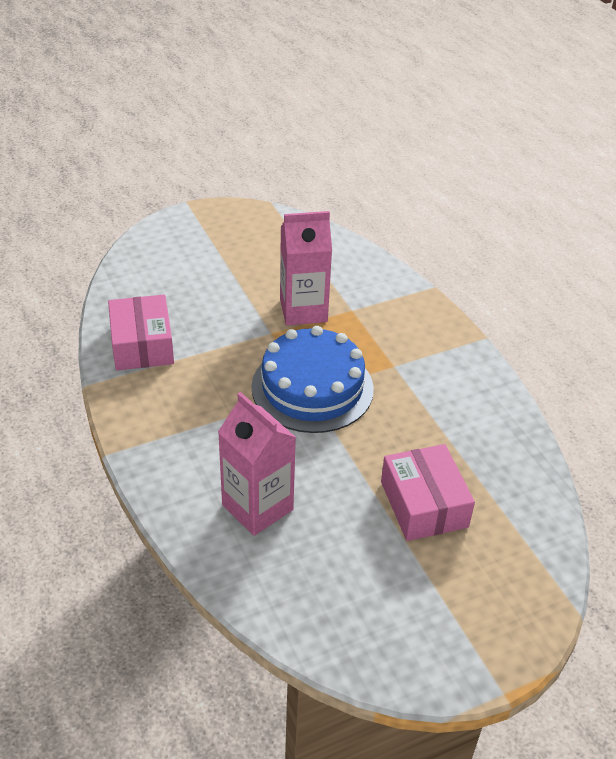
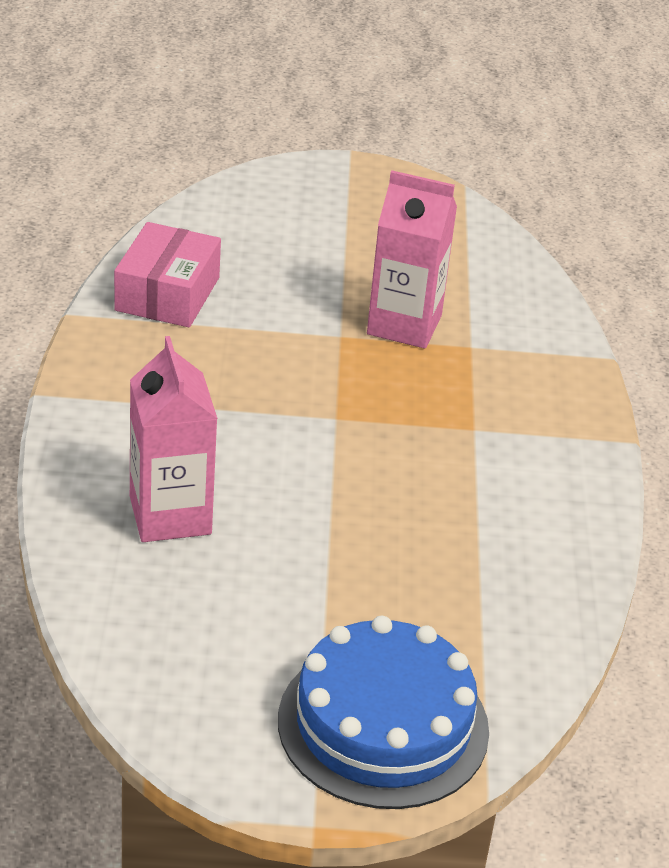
camera: 25 degrees right, 5 degrees down
blue cake [251,326,374,433] -> blue cake moved to [278,616,489,809]
pink box [381,444,475,541] -> none

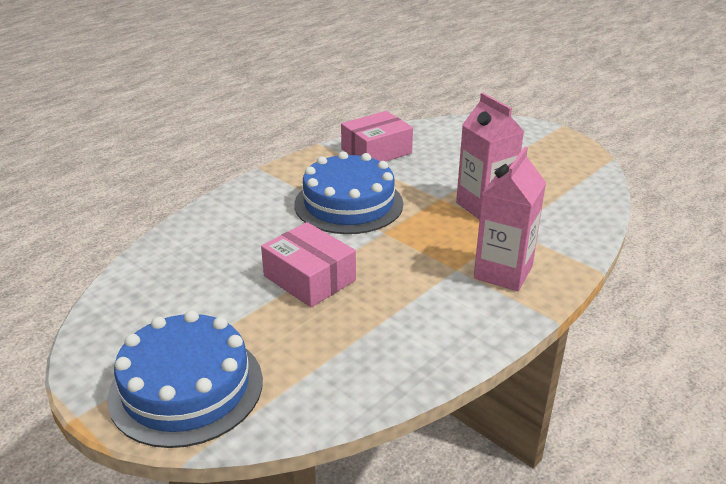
camera: 45 degrees right, 5 degrees down
pink carton [130,336,218,542] -> pink carton moved to [474,147,546,291]
none -> pink box [261,222,356,307]
none -> blue cake [294,151,403,234]

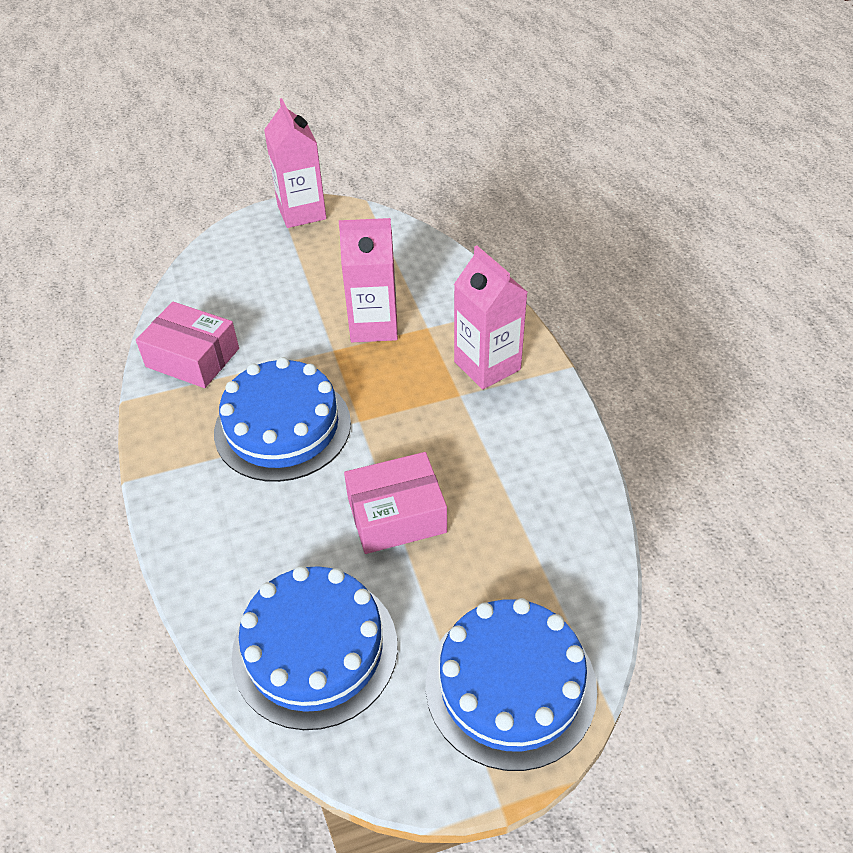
camera: 60 degrees left, 15 degrees up
pink box [341,111,413,161] -> pink box turned 60 degrees counterclockwise [136,302,239,388]
none -> blue cake [231,566,398,730]
none -> pink carton [264,98,326,228]

